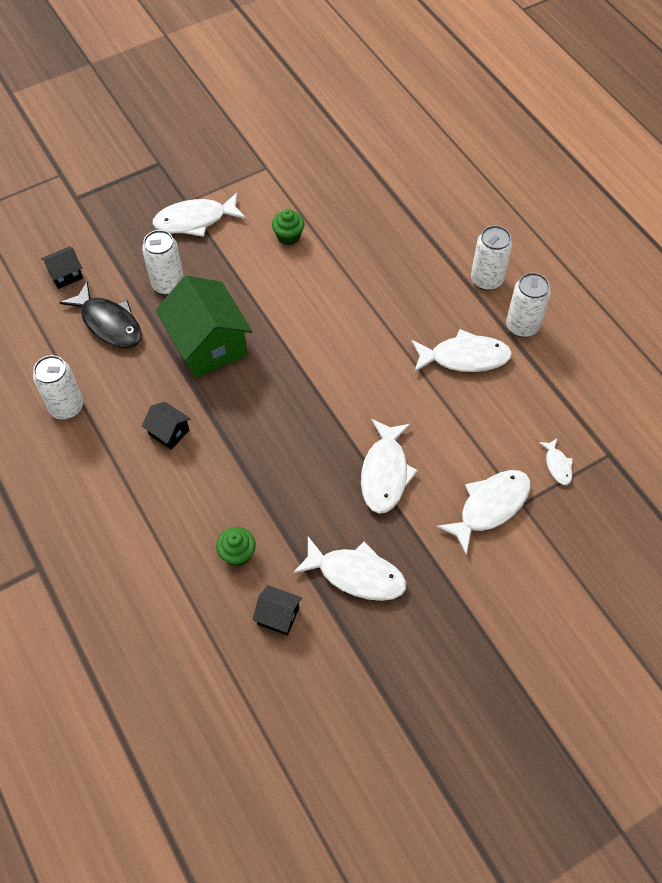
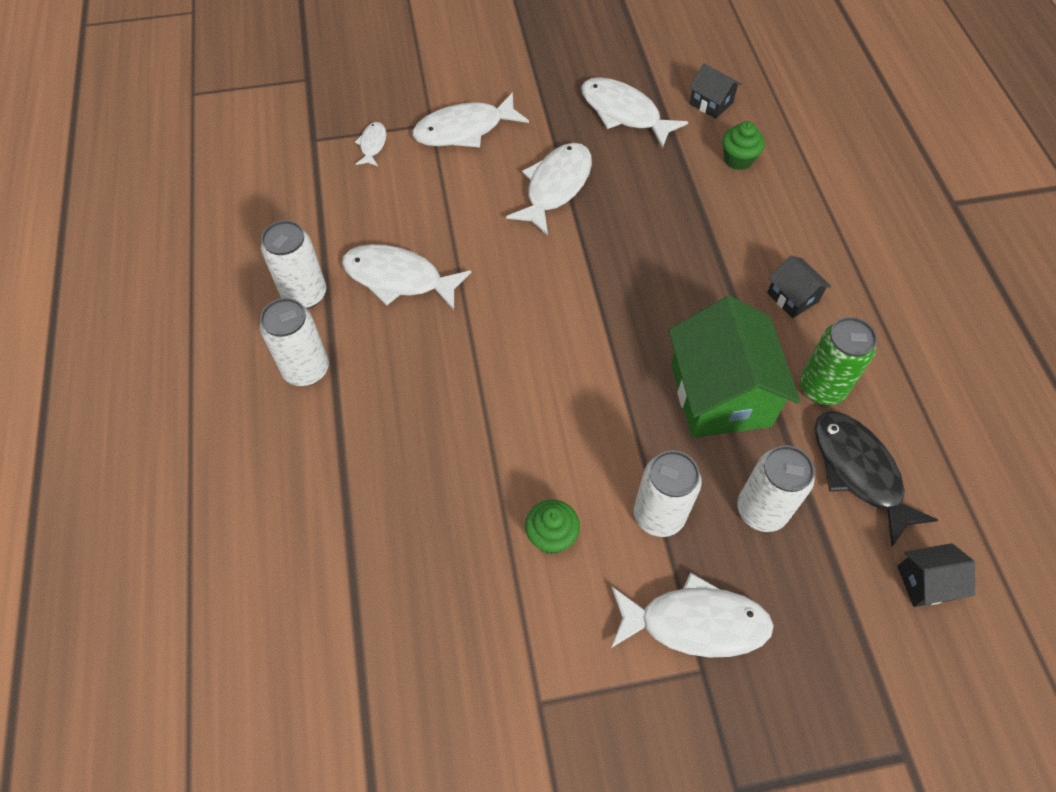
camera: 160 degrees left, 0 degrees up
white can [33,355,83,419] -> white can moved to [634,450,702,537]
none -> green can [800,317,877,405]

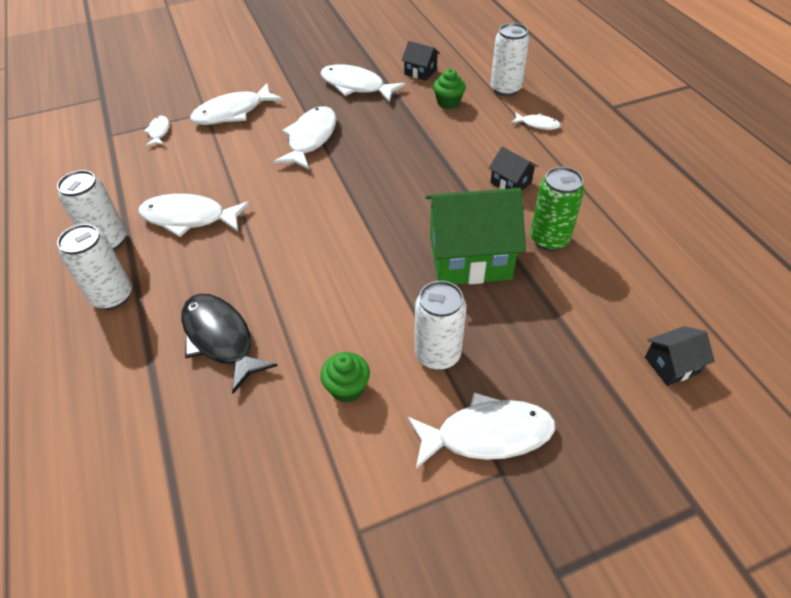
camera: 10 degrees left, 10 degrees down
green house [668,296,800,438] -> green house turned 75 degrees counterclockwise [426,188,526,284]
white can [737,445,815,532] -> white can moved to [491,23,529,96]
black fish [814,411,938,547] -> black fish moved to [181,294,278,394]
none -> white fish [511,112,561,130]

